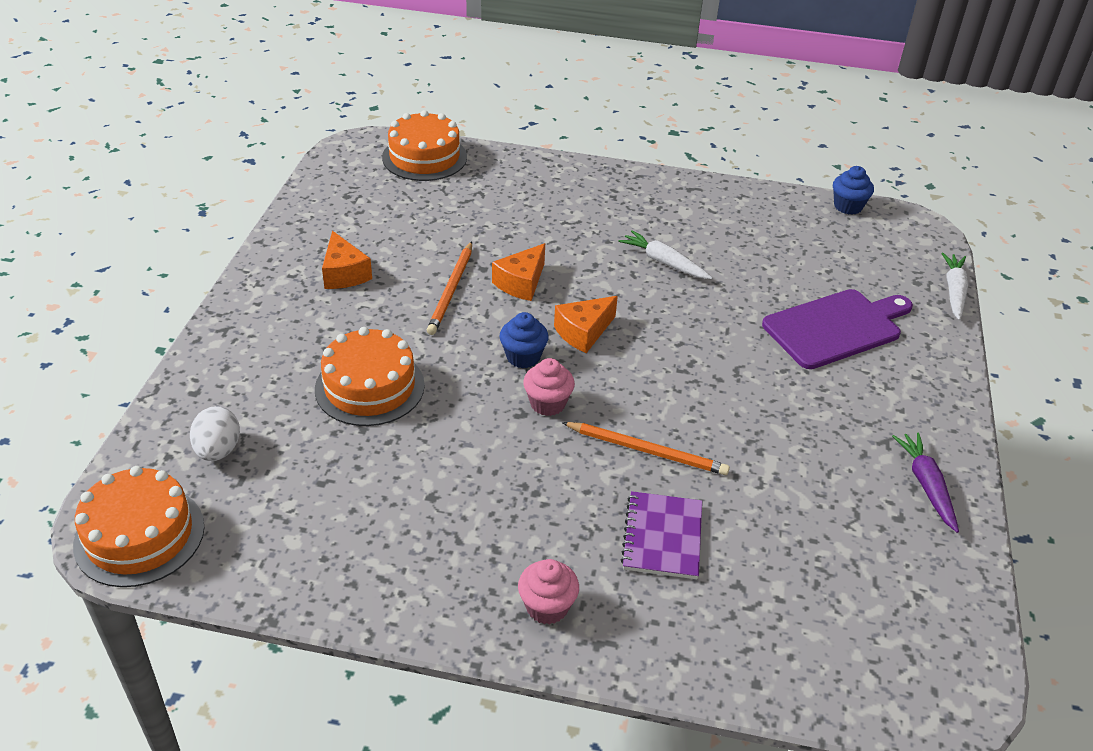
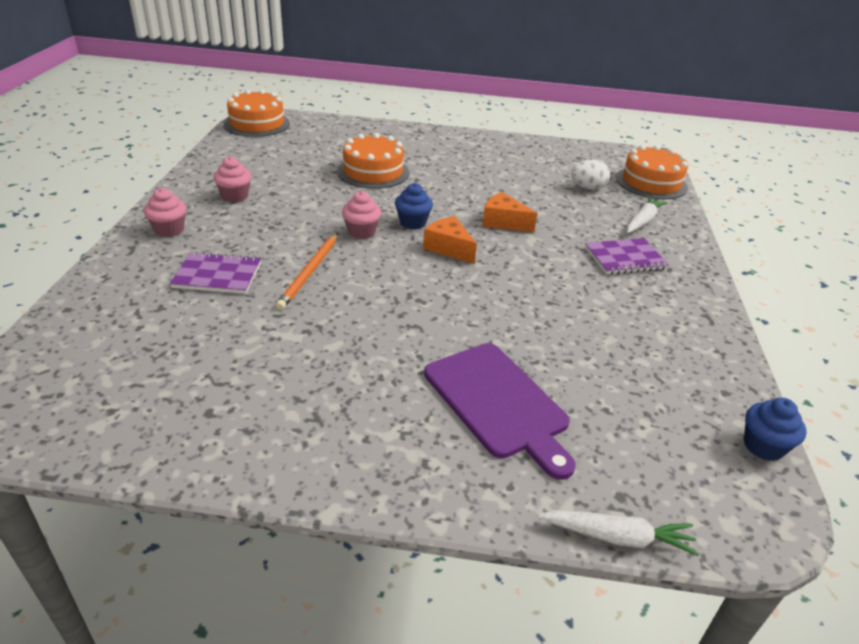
camera: 85 degrees right, 5 degrees down
white egg [190,406,240,461] -> white egg moved to [571,159,610,190]
orange cheese [322,231,372,289] -> none
orange pencil [427,241,472,335] -> none
white carrot [618,230,713,279] -> white carrot moved to [627,196,668,233]
purple carrot [892,433,959,533] -> none
none -> pink cupcake [213,156,252,202]
none -> purple notebook [585,238,669,275]

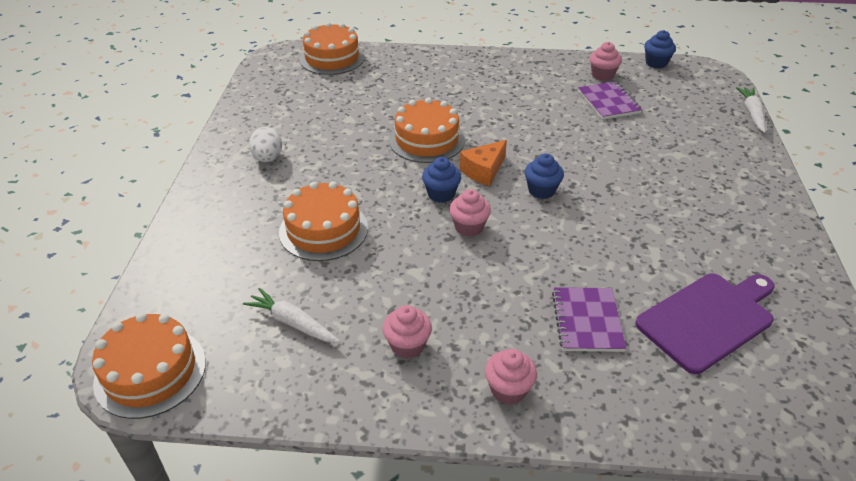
camera: 90 degrees left, 5 degrees up
orange pencil [276,233,338,310] -> none
purple cutting board [424,343,576,480] -> purple cutting board moved to [635,274,775,374]
orange cheese [482,192,537,232] -> orange cake [389,98,465,163]
white egg [571,159,610,190] -> white egg moved to [249,127,282,162]
purple notebook [585,238,669,275] -> purple notebook moved to [578,81,642,120]
white carrot [627,196,668,233] -> white carrot moved to [243,288,340,343]
none -> blue cupcake [525,153,564,199]
none -> pink cupcake [590,42,622,81]

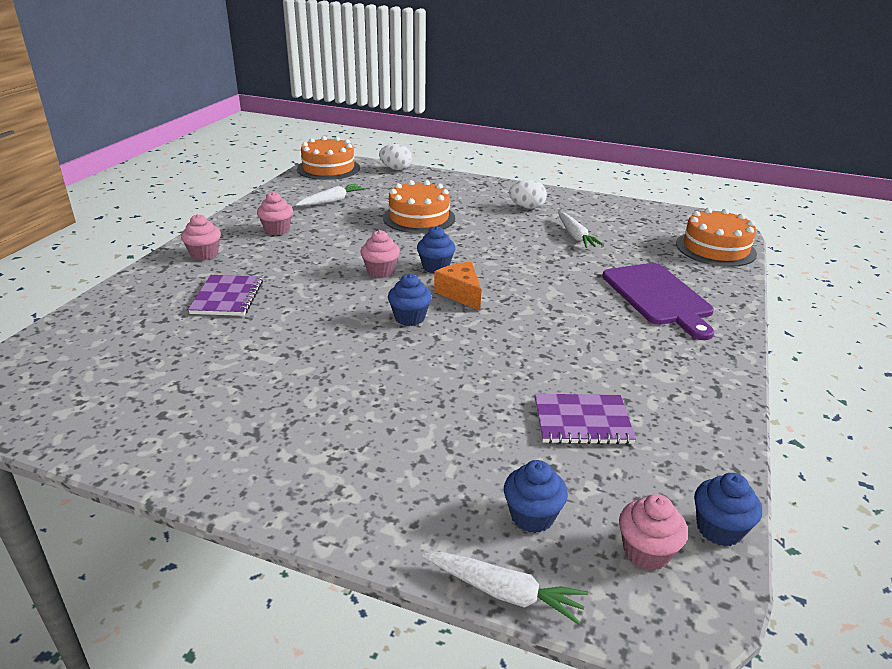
camera: 105 degrees right, 10 degrees down
orange cake [389,98,465,163] -> none
purple notebook [552,287,626,352] -> purple notebook turned 75 degrees clockwise [188,275,263,316]
pink cupcake [590,42,622,81] -> pink cupcake moved to [619,494,688,571]
purple cutting board [635,274,775,374] -> purple cutting board moved to [602,263,714,340]
none -> white egg [379,144,412,170]
none -> blue cupcake [504,460,568,533]
none -> white carrot [558,212,604,248]

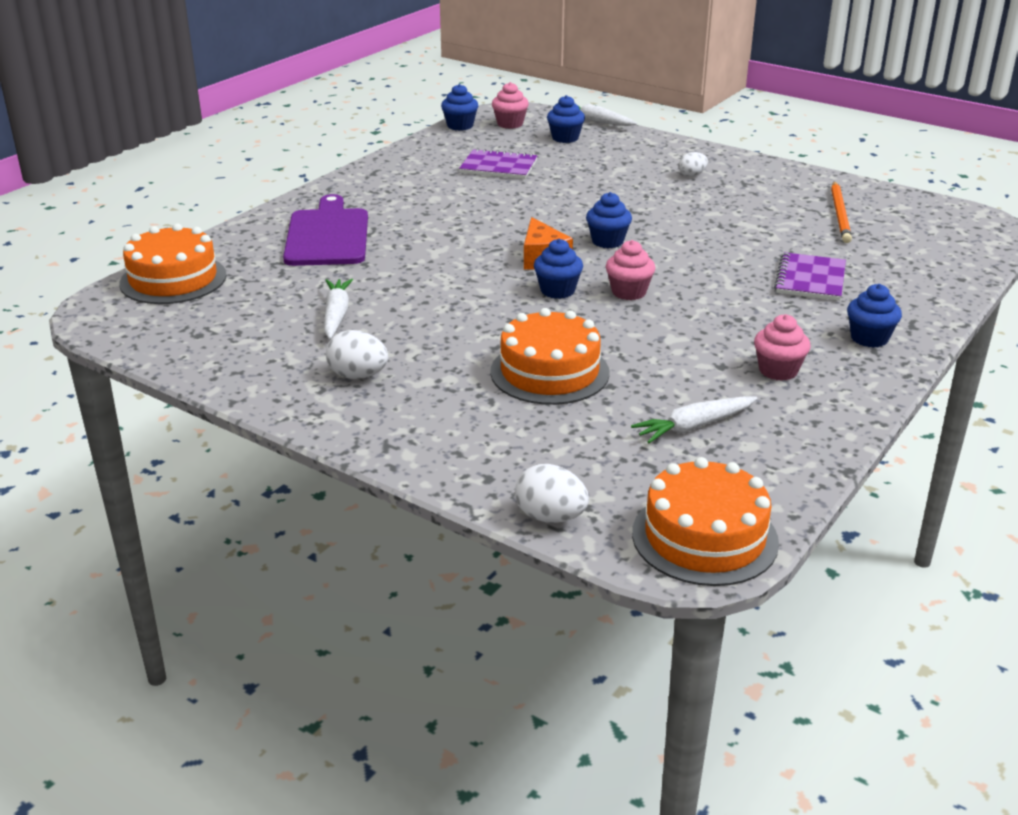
camera: 165 degrees left, 0 degrees up
pink cupcake [181,214,221,261] -> blue cupcake [847,284,902,348]
none -> white egg [678,152,708,177]
none -> orange pencil [831,181,852,243]

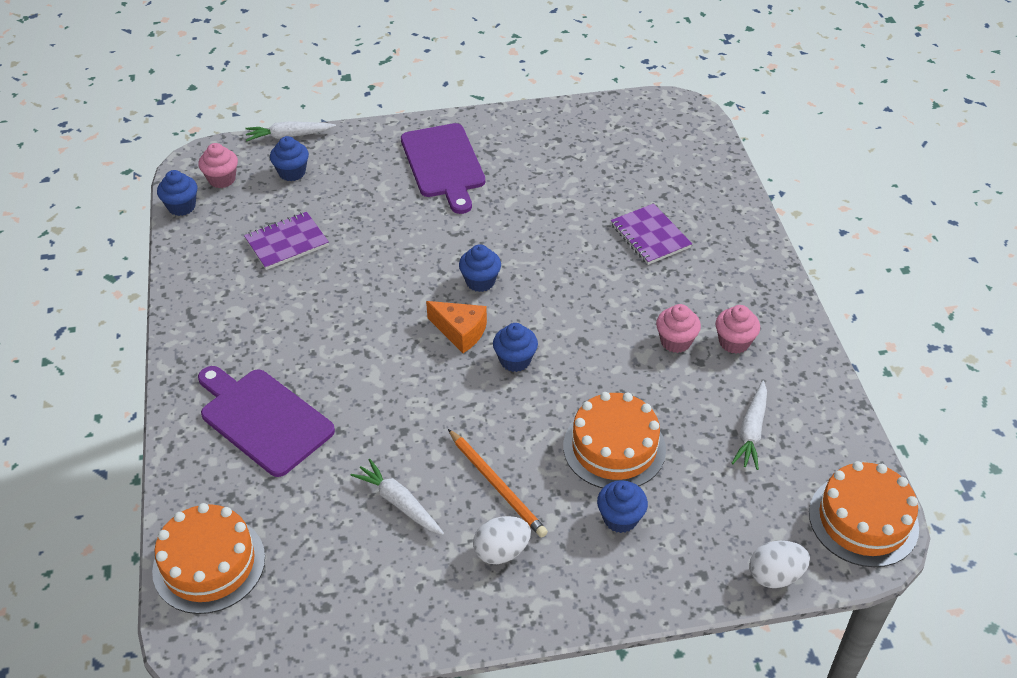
camera: 45 degrees left, 15 degrees up
pink cupcake [606,240,655,300] -> pink cupcake moved to [656,304,701,353]
white egg [678,152,708,177] -> purple cutting board [401,123,485,214]
orange pencil [831,181,852,243] -> orange pencil moved to [448,429,548,538]
blue cupcake [847,284,902,348] -> blue cupcake moved to [597,480,648,533]

